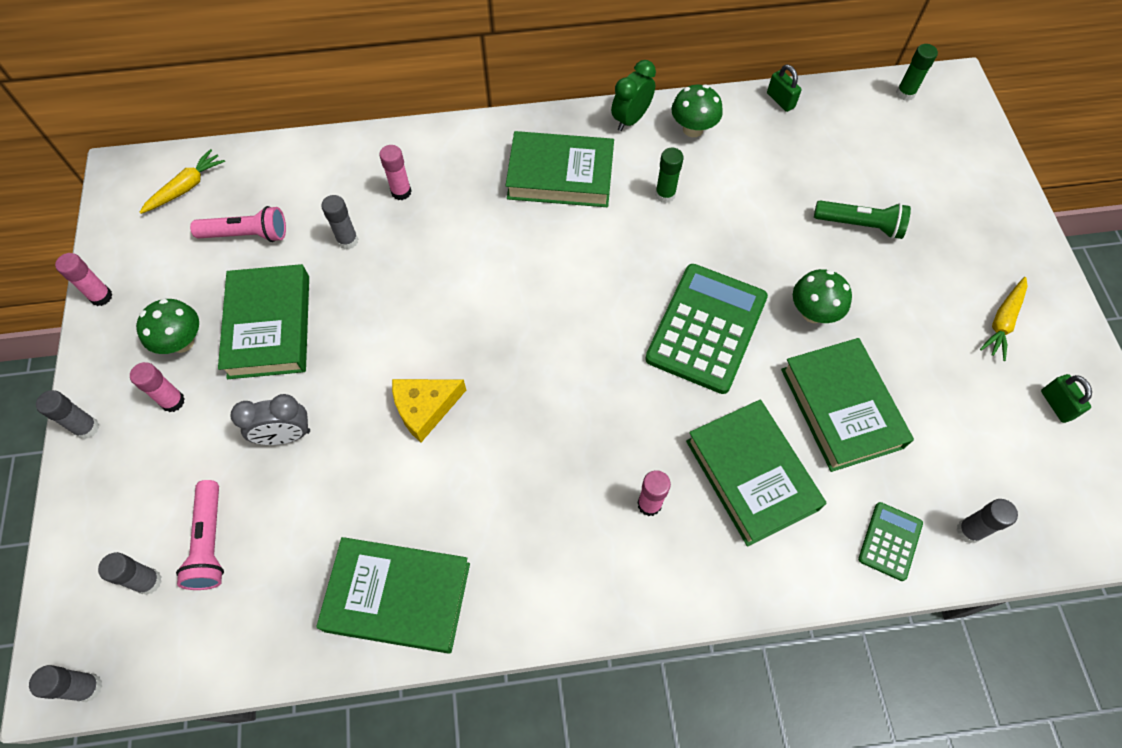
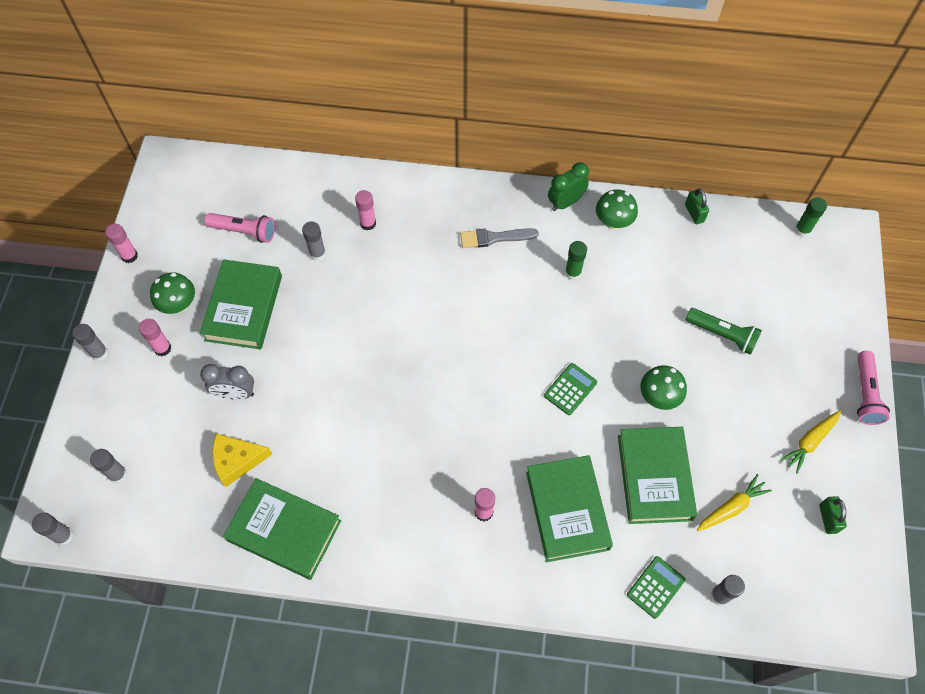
camera: 15 degrees right, 0 degrees up
yellow carrot [139,149,225,214] -> yellow carrot moved to [697,474,772,531]
pink flashlight [176,480,224,590] -> pink flashlight moved to [857,351,890,425]
yellow cheese [392,379,466,442] -> yellow cheese moved to [212,434,272,487]
green book [505,131,614,207] -> grey brush [460,228,539,248]
green calculator [645,264,768,394] -> green calculator [544,363,597,415], size x0.48

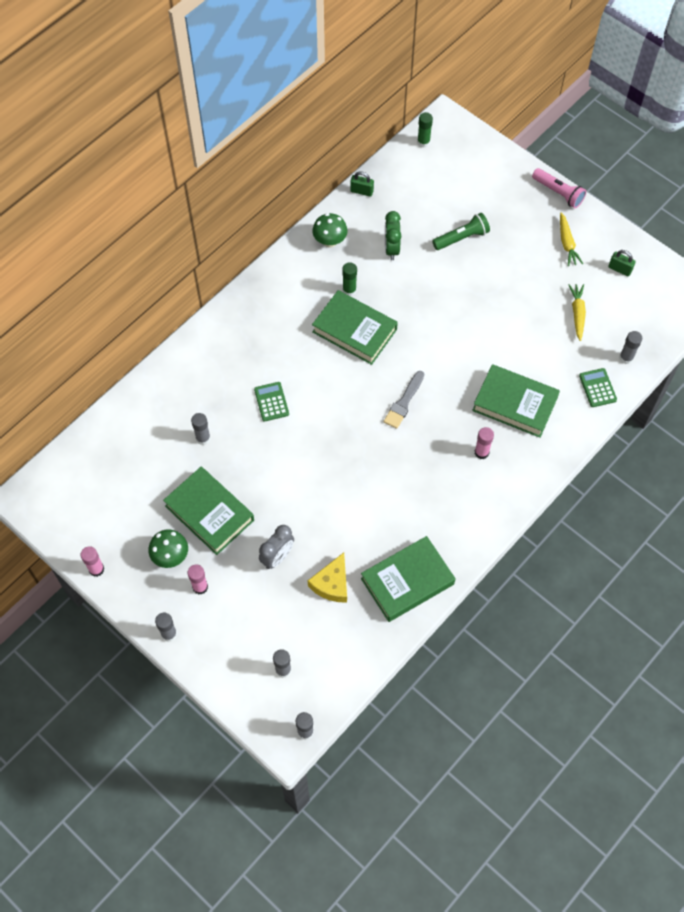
camera: 55 degrees left, 0 degrees up
pink flashlight [204,213,275,243] -> none
pink glue stick [355,190,376,230] -> none
grey brush [460,228,539,248] -> grey brush moved to [384,371,424,429]
green calculator [544,363,597,415] -> green calculator moved to [254,382,289,422]
green clock [548,162,589,211] -> green clock moved to [385,211,401,260]
green book [618,427,697,524] -> green book moved to [312,290,398,365]
green mushroom [640,365,687,410] -> none

